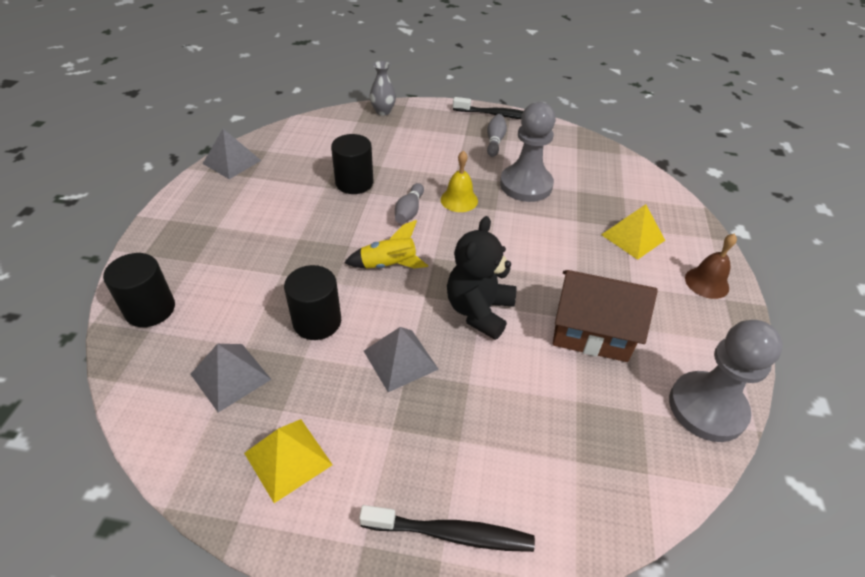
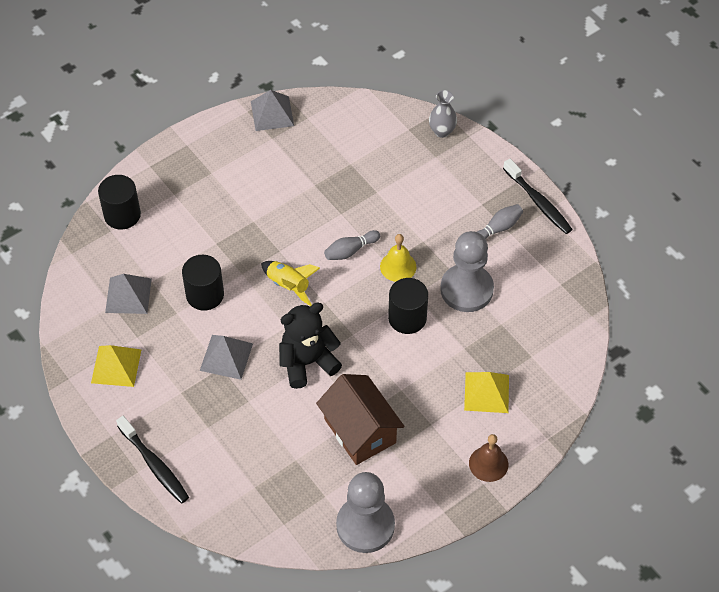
camera: 45 degrees right, 10 degrees up
black cylinder [331,134,373,194] -> black cylinder moved to [388,278,428,334]

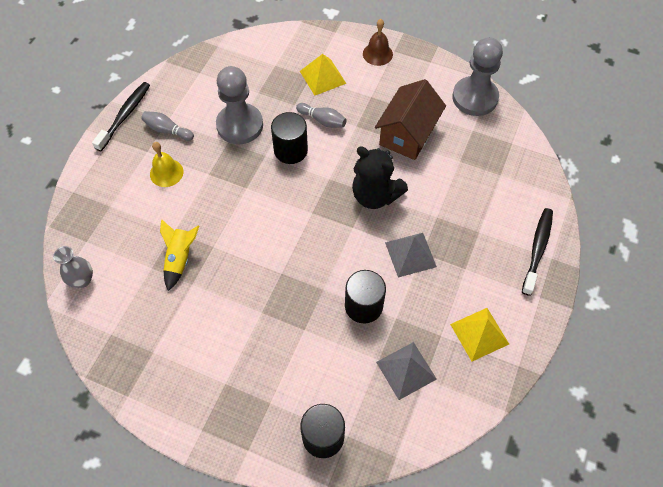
camera: 120 degrees left, 5 degrees up
grey pyramid [251,90,294,131] -> none
yellow rocket [261,261,320,306] -> yellow rocket moved to [160,219,199,291]
grey bowling pin [324,230,380,260] -> grey bowling pin moved to [296,103,347,128]
yellow bell [380,234,417,282] -> yellow bell moved to [150,142,184,187]
grey vase [429,90,457,138] -> grey vase moved to [53,246,93,288]

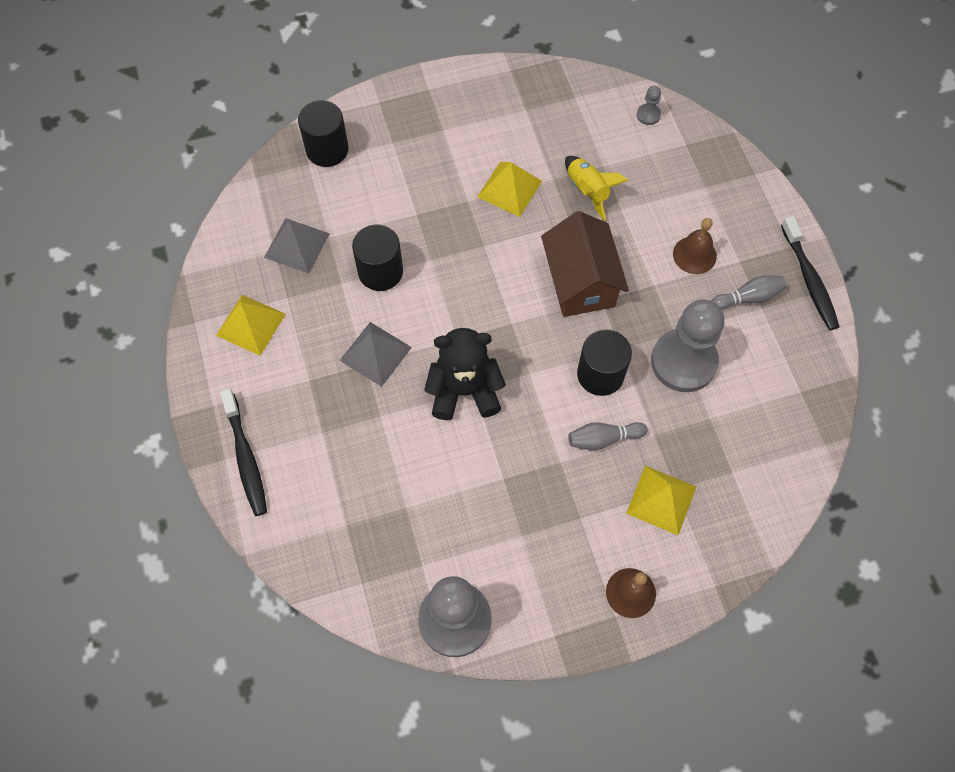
camera: 140 degrees right, 5 degrees up
grey vase [53,246,93,288] -> grey pawn [637,86,661,125]
yellow bell [150,142,184,187] -> brown bell [673,218,717,274]
brown house [375,79,446,160] -> brown house moved to [541,211,629,317]
none -> yellow pyramid [478,162,542,217]

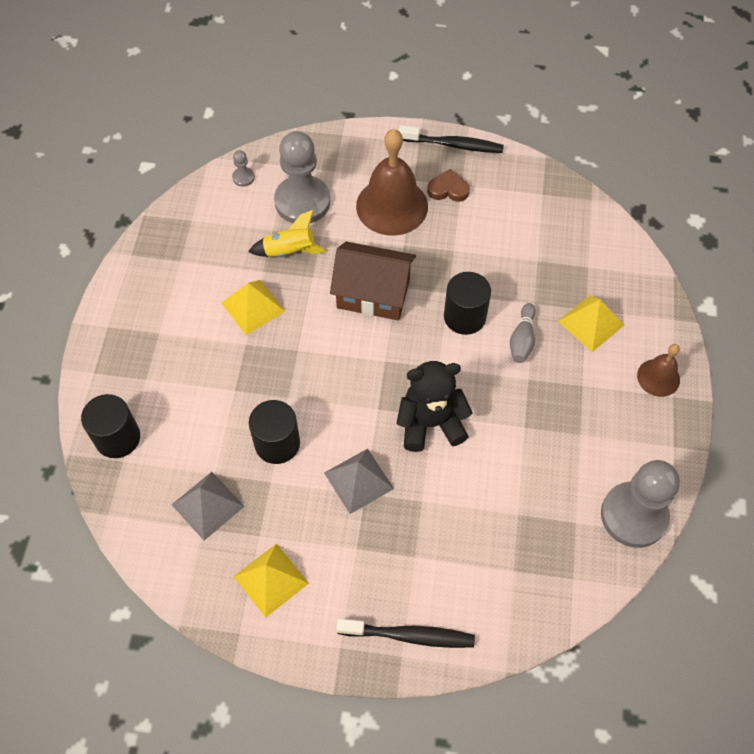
camera: 65 degrees left, 5 degrees down
black teddy bear [424,328,506,420] -> black teddy bear turned 60 degrees clockwise [397,361,473,452]
grey pawn [651,299,724,392] -> grey pawn moved to [274,131,330,223]
brown bell [673,218,717,274] -> brown bell [356,129,428,236], size x1.86
grey bowling pin [711,276,787,310] -> brown heart [427,169,470,202]

